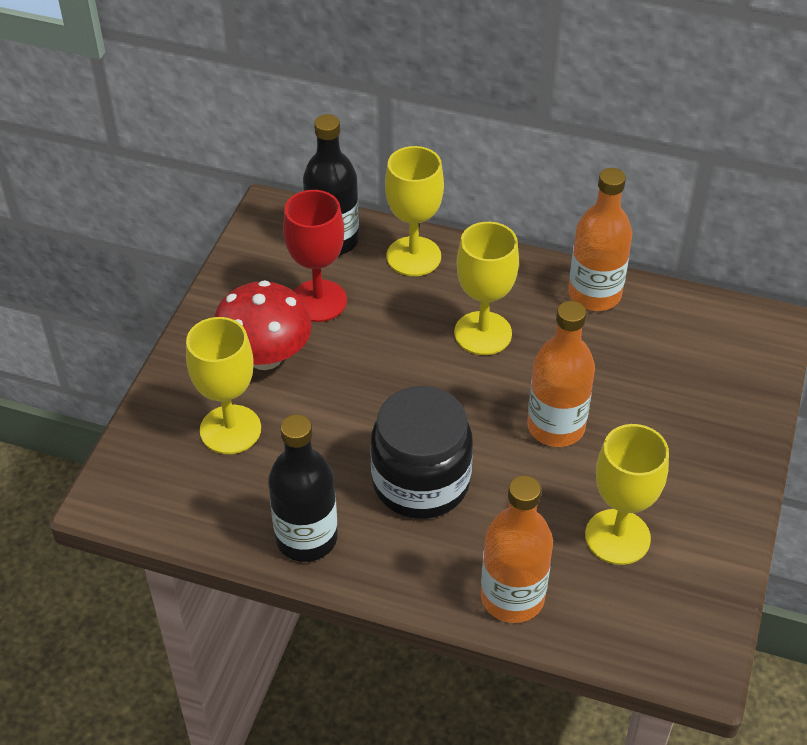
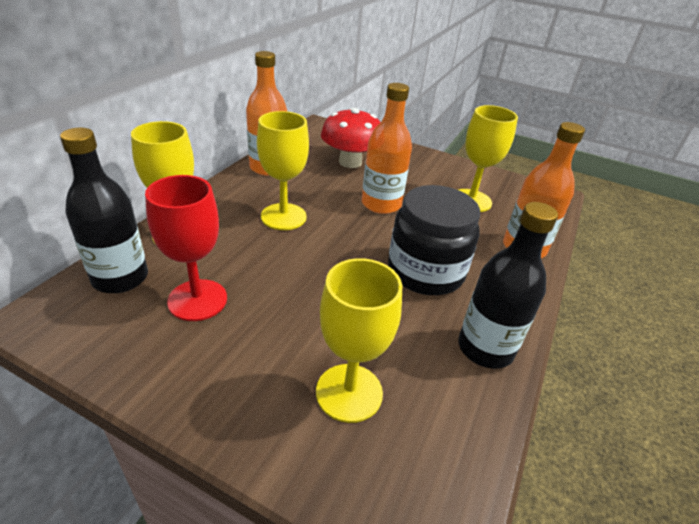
camera: 85 degrees left, 10 degrees down
red mushroom [214,280,312,370] -> red mushroom moved to [321,108,380,168]

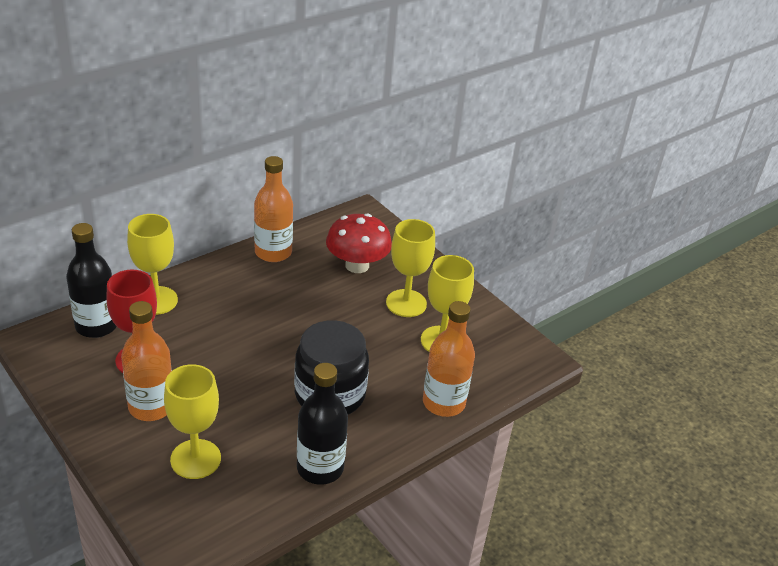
camera: 25 degrees right, 0 degrees up
yellow goblet [257,111,309,230] -> yellow goblet moved to [386,219,435,317]
orange bottle [362,83,412,214] -> orange bottle moved to [121,301,172,421]

